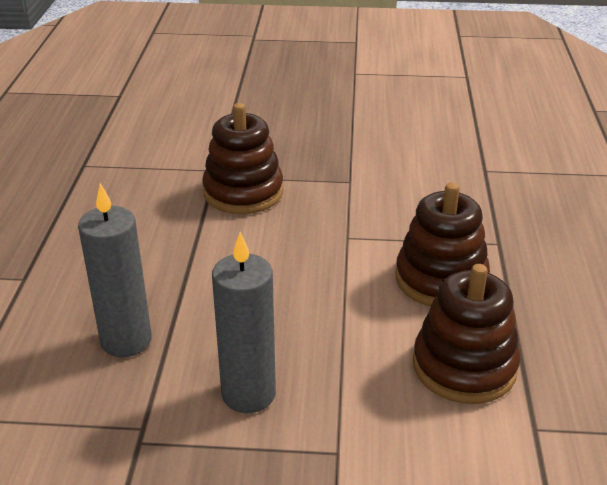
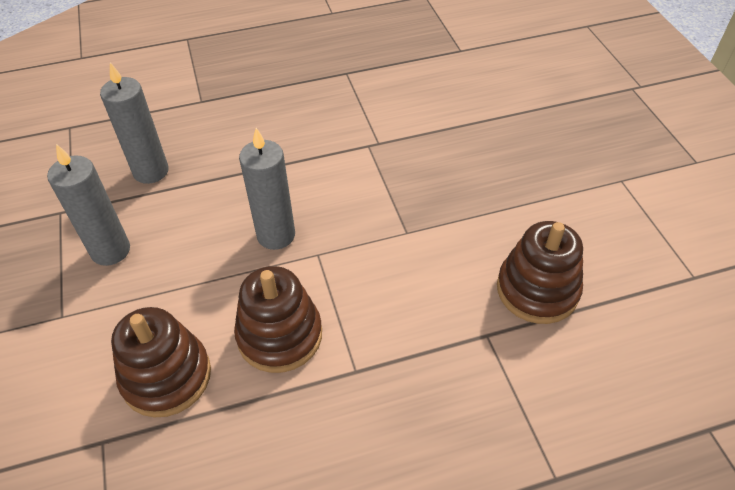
camera: 70 degrees right, 15 degrees up
brown stacking toy [202,103,283,214] -> brown stacking toy moved to [497,221,583,324]
none -> grey candle [239,128,295,250]

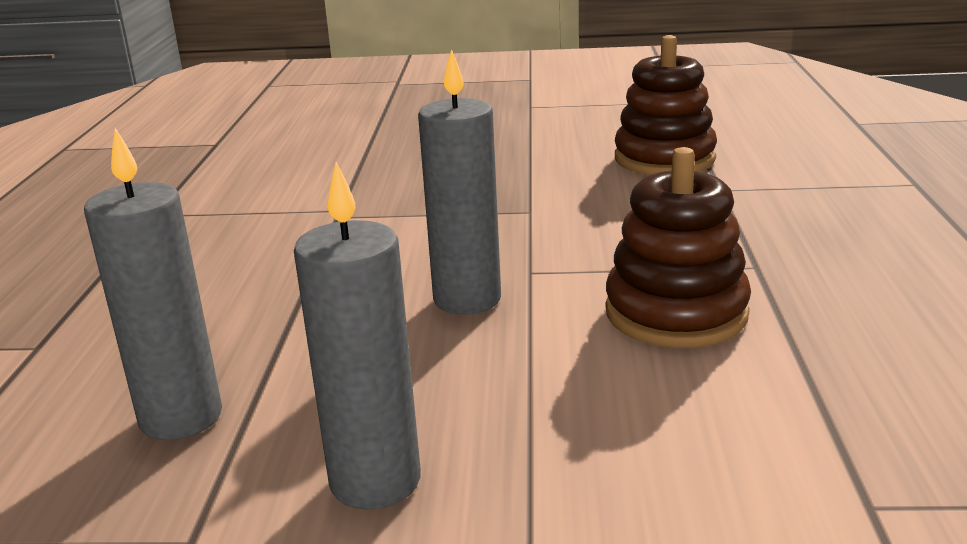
camera: 70 degrees left, 25 degrees down
brown stacking toy [111,307,211,417] -> none

